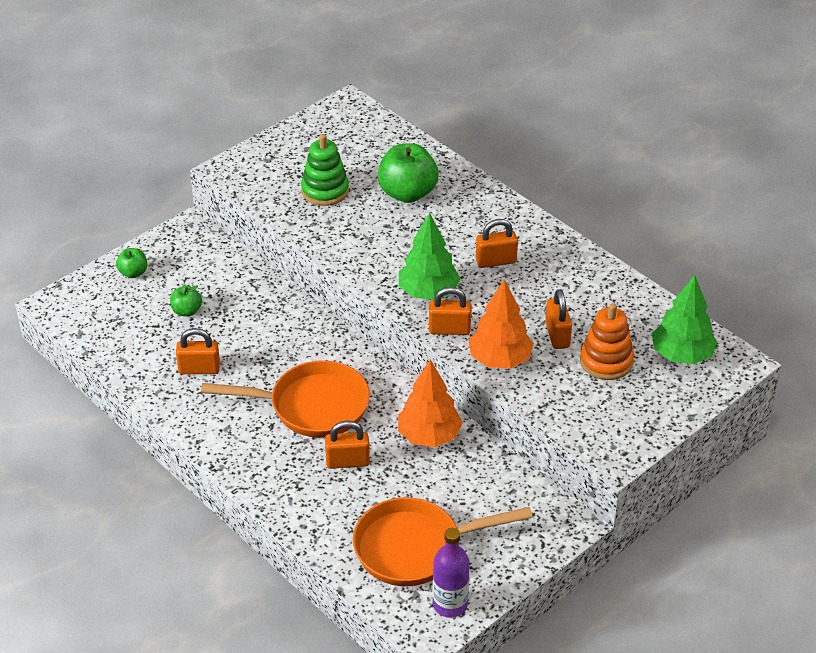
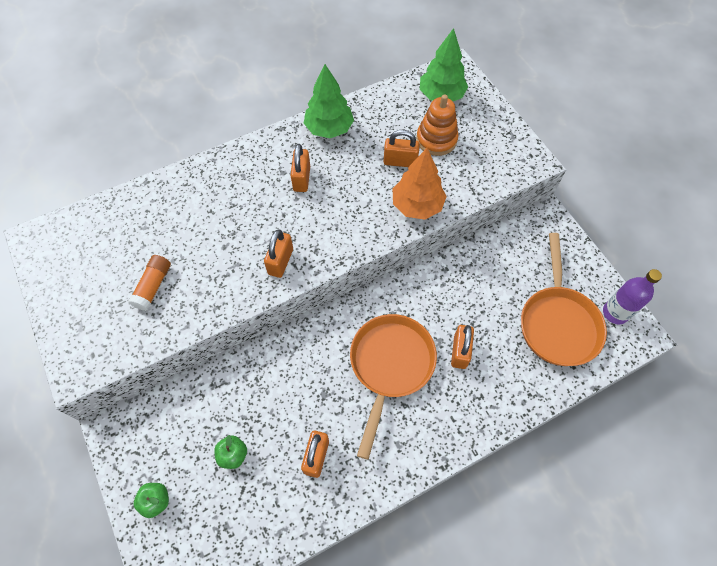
camera: 75 degrees left, 20 degrees up
green stacking toy [301,134,349,206] -> orange glue stick [128,255,171,311]
green apple [378,143,439,203] -> none
orange tree [398,359,463,447] -> none
green tree [399,212,461,300] -> green tree moved to [304,64,354,138]
orange padlock [429,287,471,335] -> orange padlock moved to [264,229,293,278]

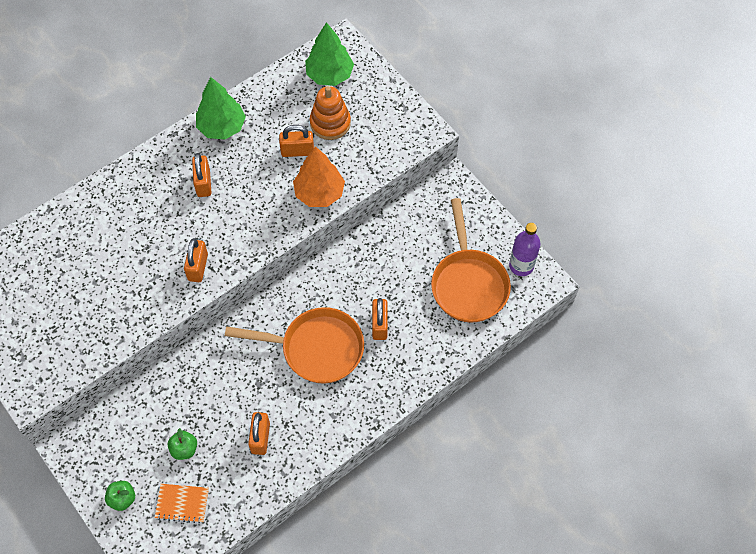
camera: 10 degrees left, 0 degrees up
orange glue stick [128,255,171,311] -> none
orange pan [350,314,437,460] -> orange pan turned 90 degrees clockwise [225,307,364,383]
none -> orange notebook [155,484,209,523]

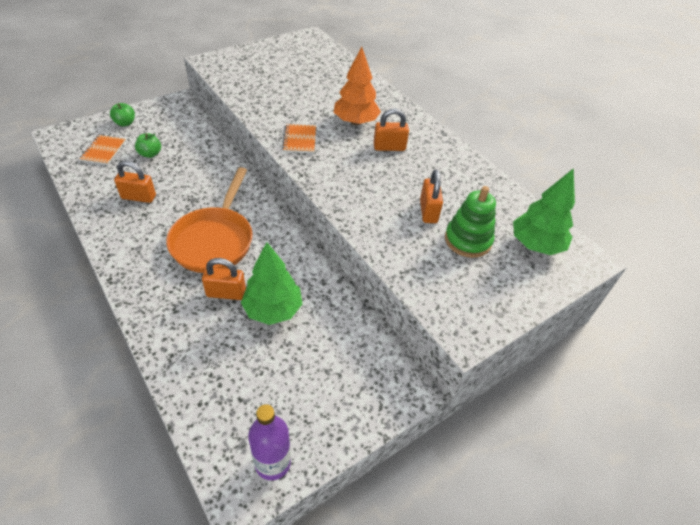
camera: 90 degrees right, 15 degrees down
orange padlock [184,238,208,282] -> orange notebook [282,124,316,153]
green tree [196,77,246,139] -> green tree moved to [241,242,302,325]
orange tree [293,146,345,207] -> orange tree moved to [334,47,381,125]
orange stacking toy [310,86,351,140] -> green stacking toy [445,186,496,258]
orange pan [431,198,511,323] -> none

